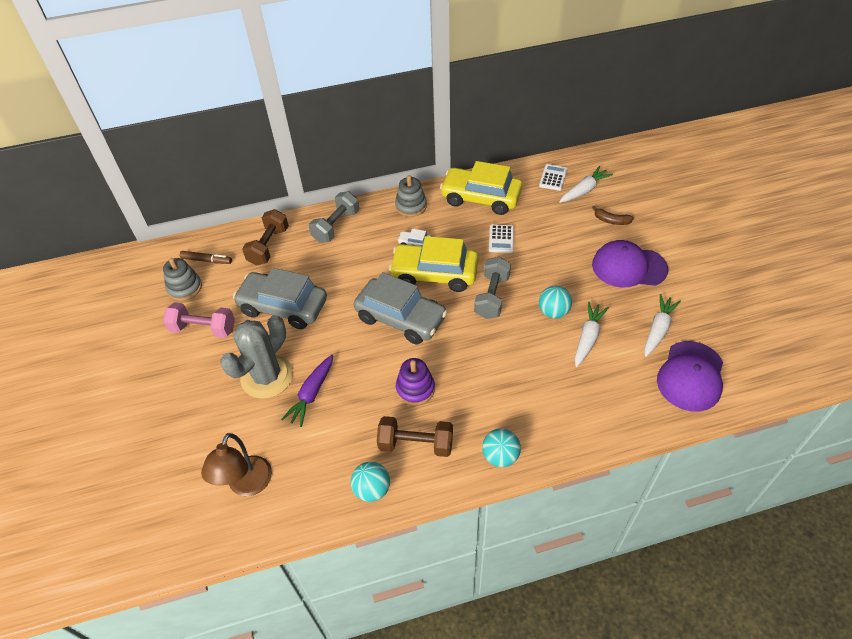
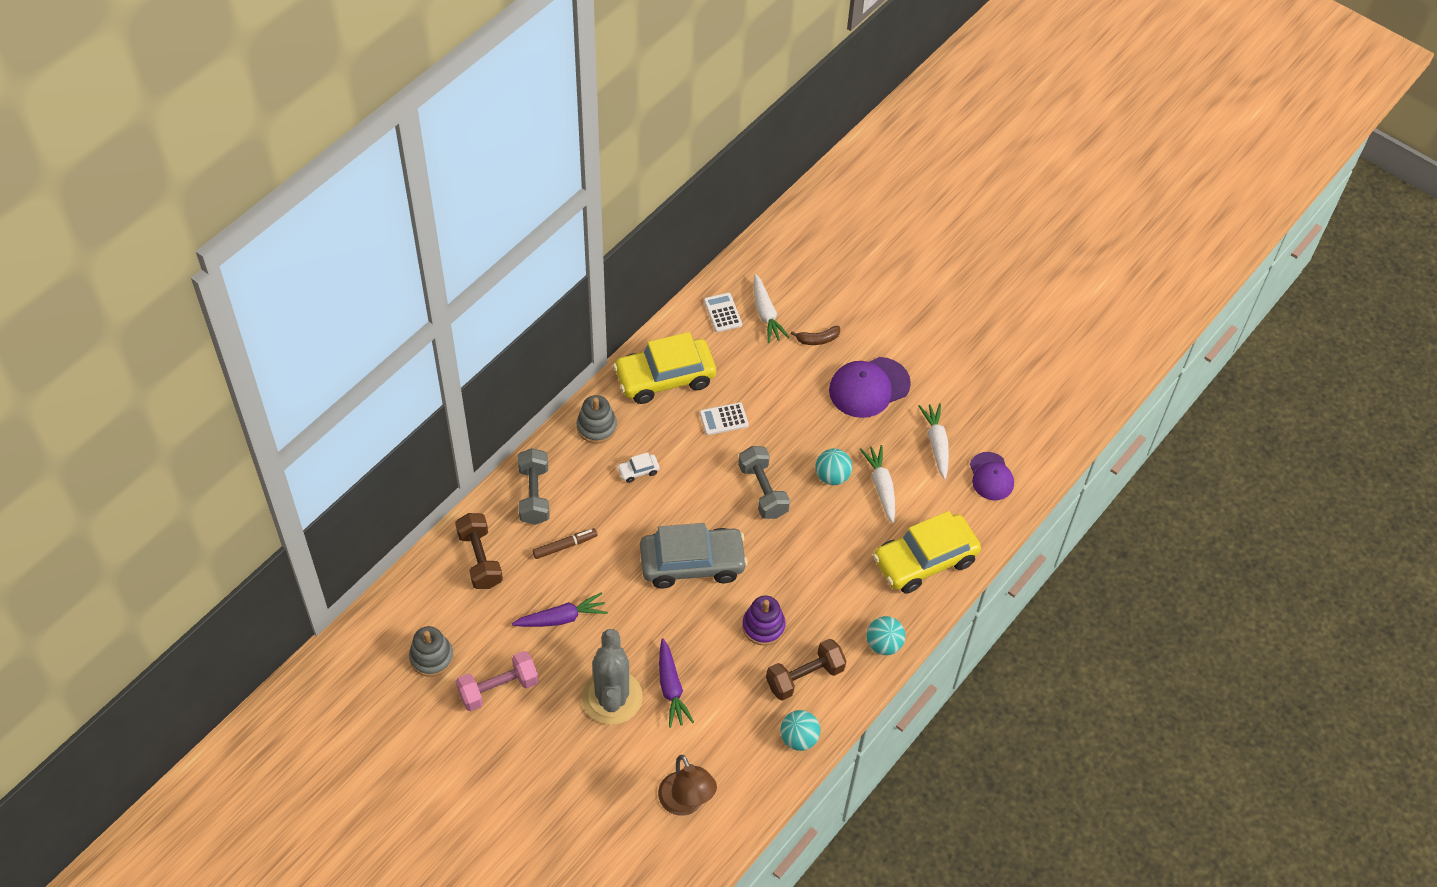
camera: 40 degrees left, 5 degrees up
brown marker [180,251,232,264] -> brown marker moved to [532,528,598,559]
grey car [233,268,327,329] -> purple carrot [512,592,608,627]
yellow car [389,236,478,292] -> yellow car moved to [873,511,981,594]
white calculator [489,225,514,253] -> white calculator turned 105 degrees clockwise [699,402,749,435]
white carrot [559,166,613,203] -> white carrot turned 150 degrees clockwise [753,274,789,343]
purple cap [657,341,723,411] -> purple cap [970,452,1014,500], size x0.65

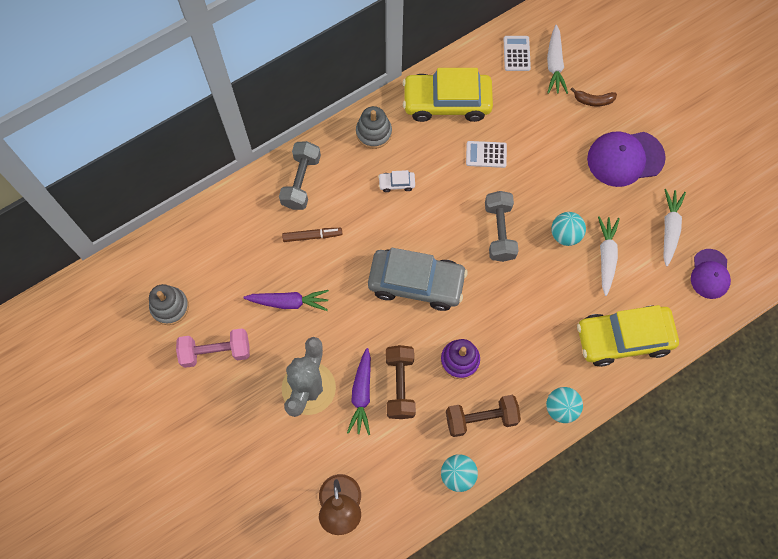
camera: 20 degrees right, 15 degrees up
brown dumbbell [455,513,503,589] -> brown dumbbell moved to [386,345,416,419]

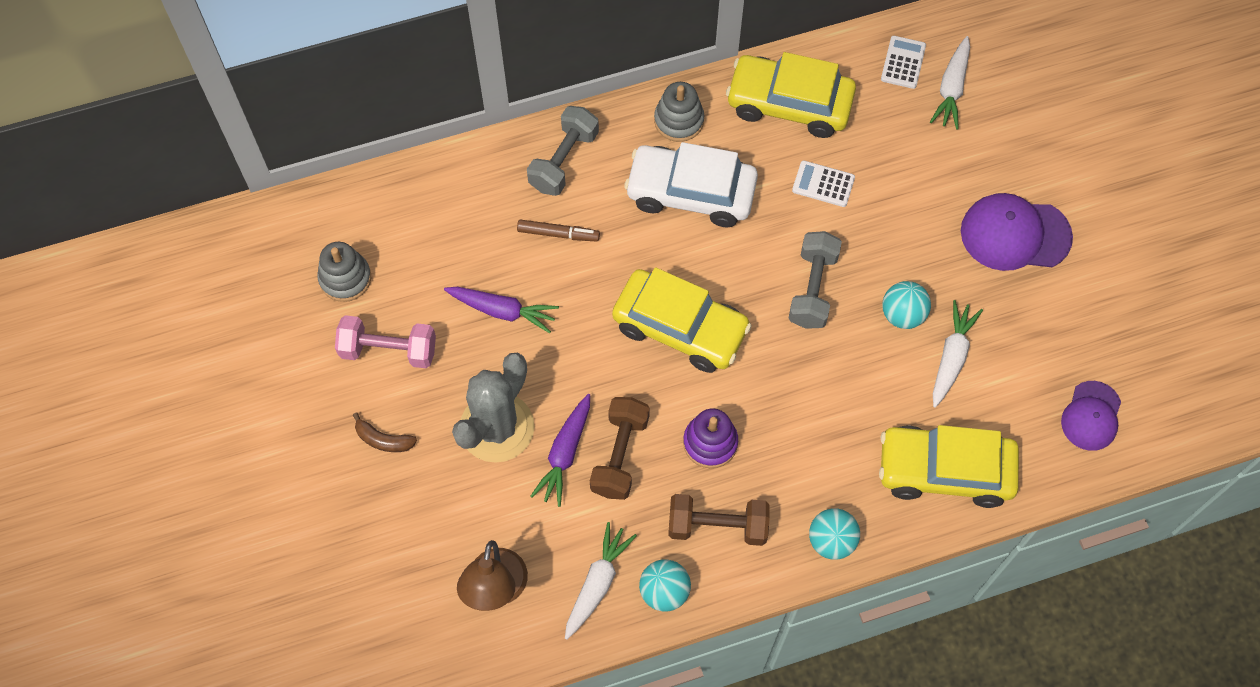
camera: 15 degrees right, 5 degrees down
grey car [368,248,467,311] -> yellow car [612,267,752,373]
white car [378,170,415,192] -> white car [624,142,758,227], size x2.50
brown banana [570,87,617,106] -> brown banana moved to [353,413,417,452]
white carrot [663,189,686,267] -> white carrot moved to [565,522,637,640]

